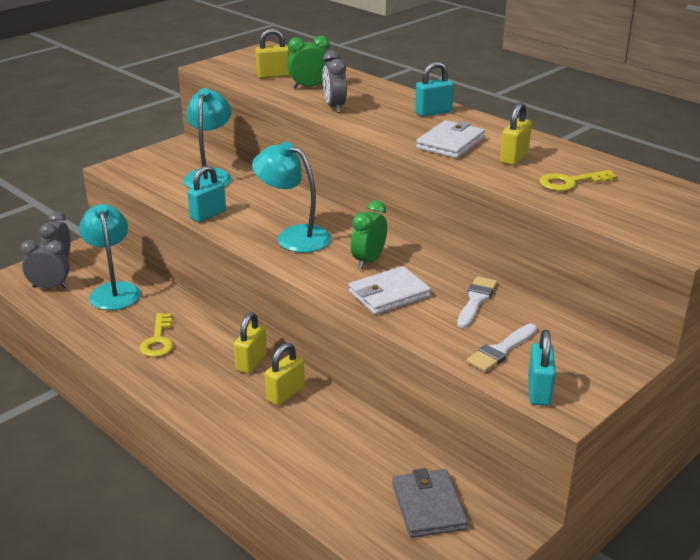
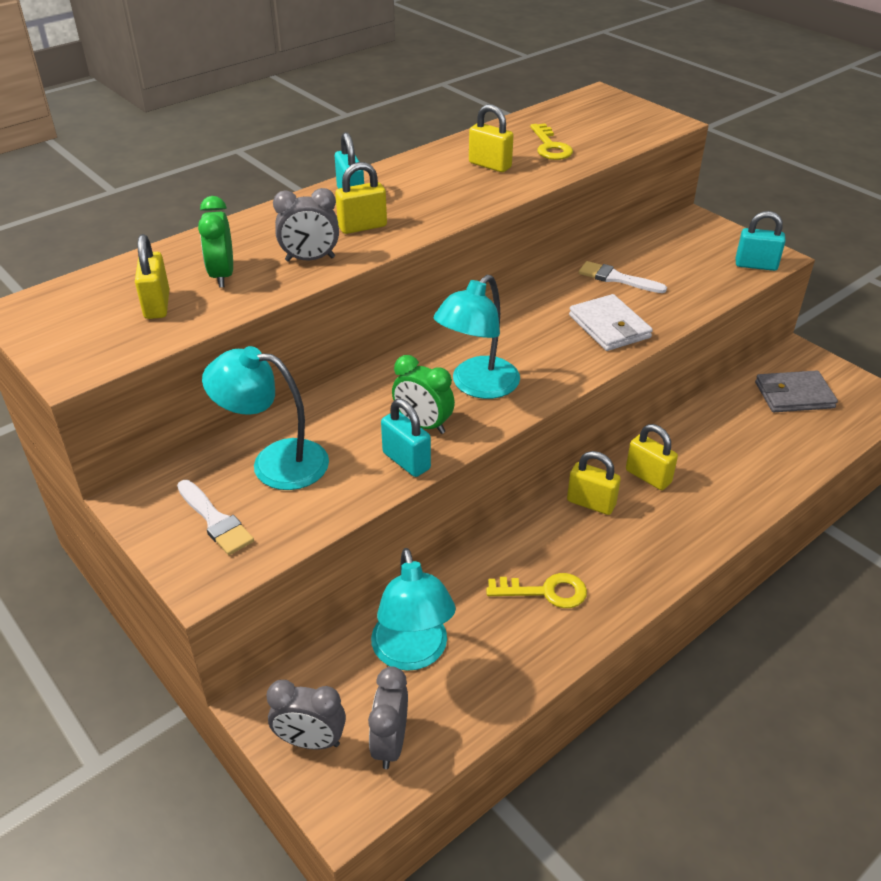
camera: 85 degrees left, 10 degrees up
turquoise lamp [79,204,141,310] -> turquoise lamp turned 90 degrees counterclockwise [371,548,456,671]
green clock [351,201,387,269] -> green clock moved to [392,355,455,434]
white wallet [416,120,485,158] -> none
white brush [466,324,537,372] -> white brush moved to [177,480,254,555]
none -> yellow padlock [335,162,387,234]

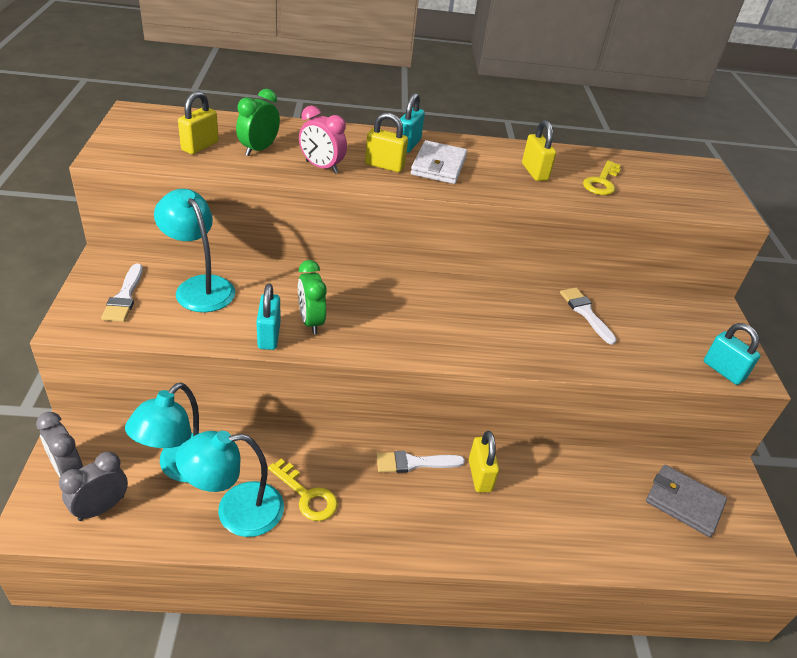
camera: 35 degrees right, 0 degrees up
grey clock [273,188,339,262] -> pink clock [299,106,347,174]
turquoise lamp [434,275,520,399] -> turquoise lamp moved to [175,431,284,537]
yellow padlock [567,451,621,515] -> white brush [376,451,465,473]
white wallet [569,294,653,351] -> white wallet moved to [411,140,467,184]

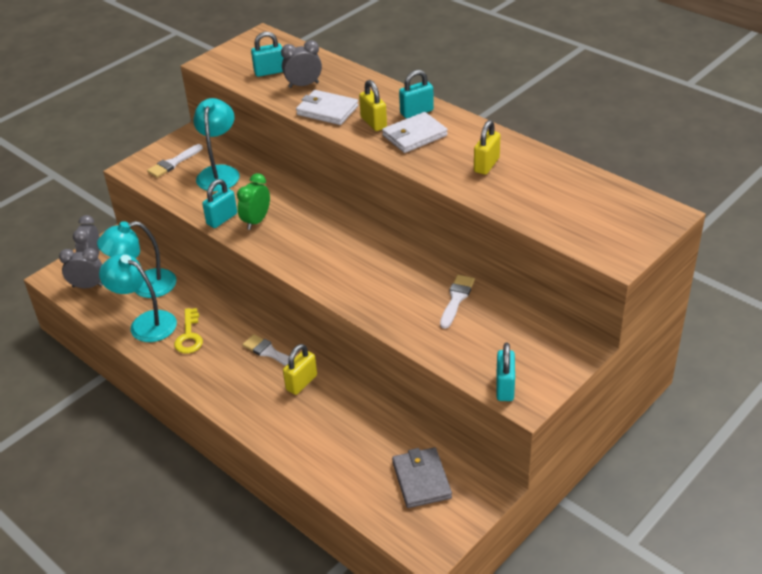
camera: 50 degrees right, 0 degrees up
yellow padlock [178,91,219,154] -> turquoise padlock [251,32,283,77]
green clock [236,89,280,156] -> grey clock [281,40,322,88]
pink clock [299,106,347,174] -> white wallet [296,90,358,125]
yellow key [583,161,621,195] -> none

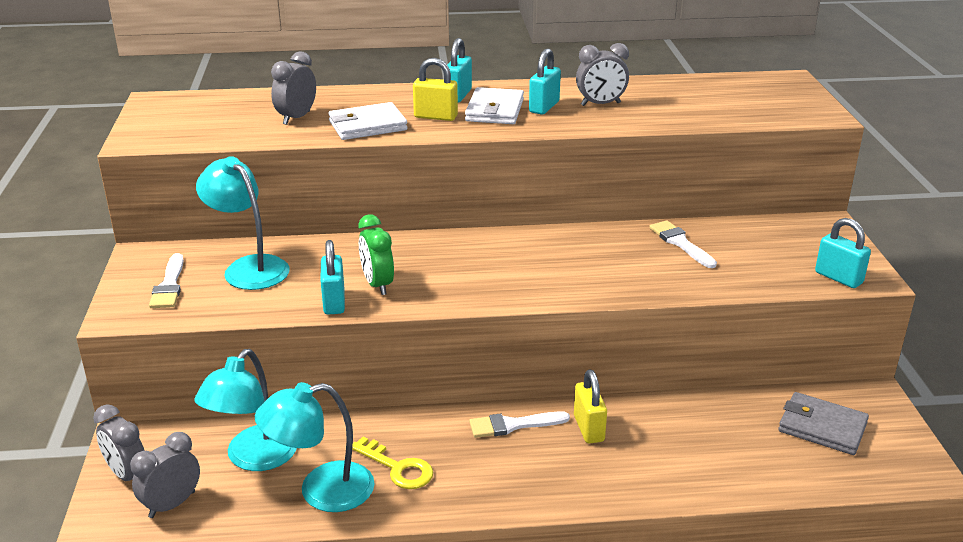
camera: 50 degrees left, 10 degrees down
turquoise padlock [251,32,283,77] -> turquoise padlock moved to [529,48,561,115]
yellow padlock [474,120,500,175] -> grey clock [576,43,629,106]

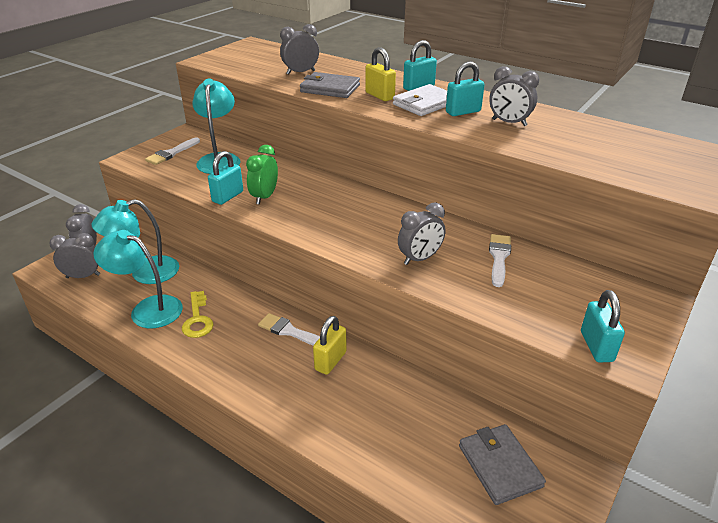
camera: 40 degrees right, 5 degrees up
white wallet [328,102,408,140] -> grey wallet [300,72,360,98]
none -> grey clock [398,202,445,265]

